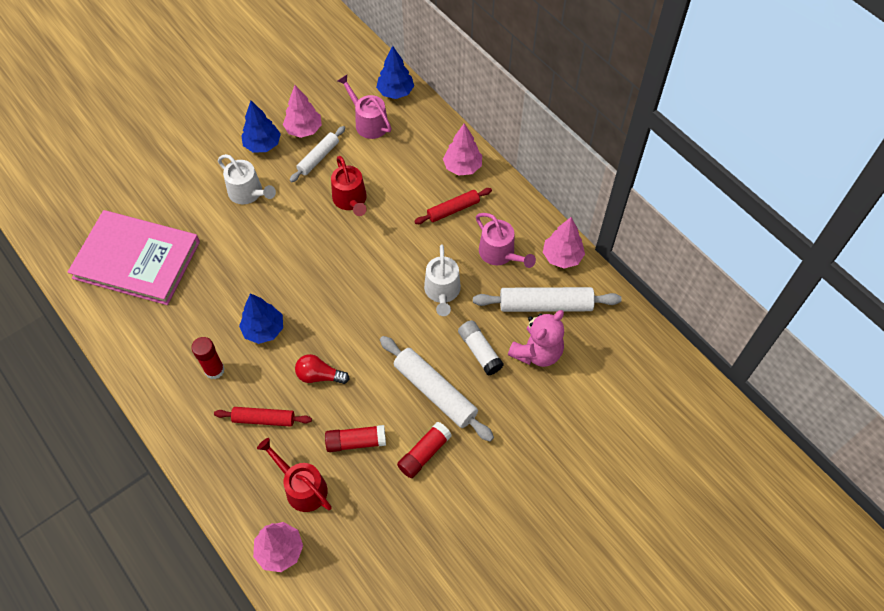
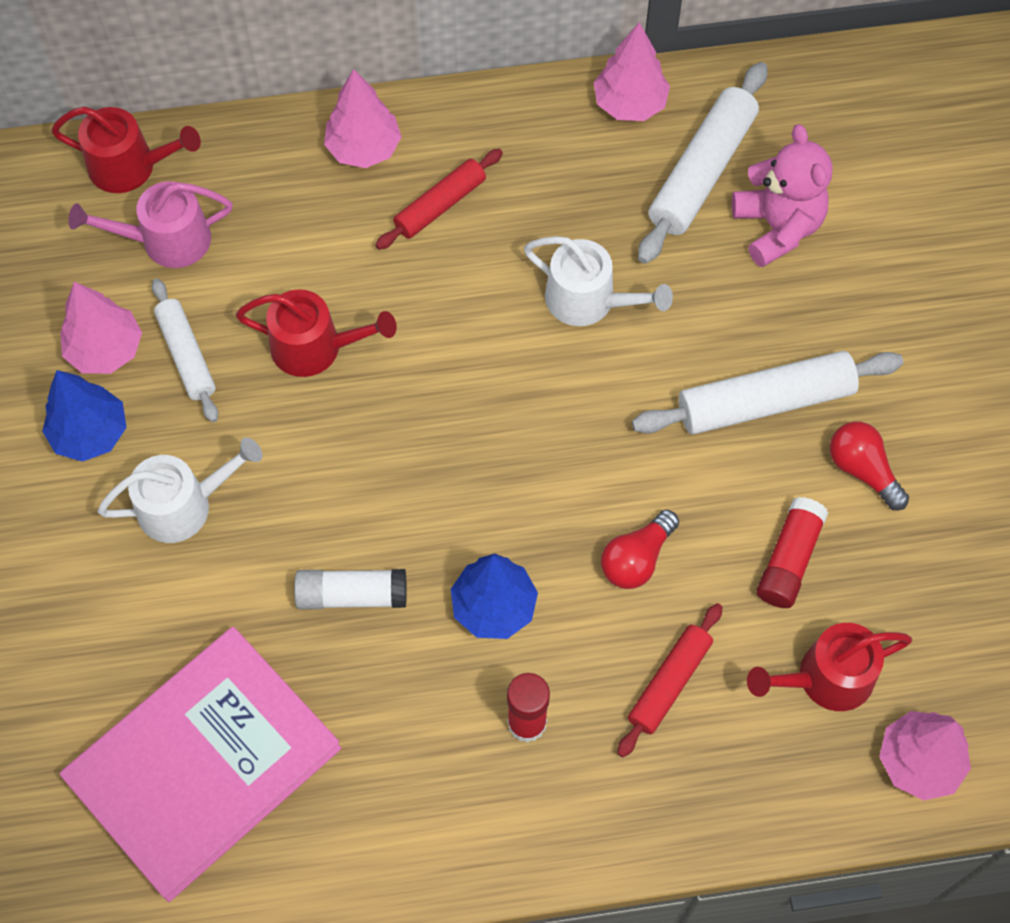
camera: 60 degrees left, 5 degrees up
blue tree [376,46,414,99] -> red watering can [51,106,201,193]
red glue stick [397,422,452,478] -> red light bulb [830,421,909,510]
red rolling pin [414,188,492,224] -> red rolling pin turned 45 degrees clockwise [375,149,503,250]
white glue stick [458,320,504,376] -> white glue stick moved to [294,569,407,610]
pink watering can [476,213,536,268] -> none

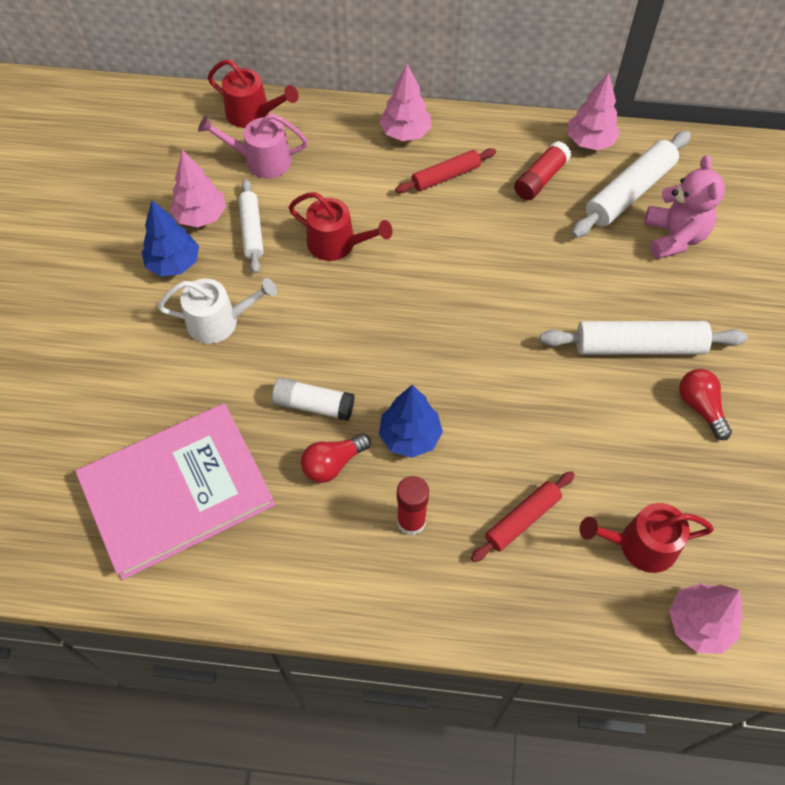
camera: 15 degrees right, 5 degrees down
white watering can [524,236,673,326] -> none
red light bulb [601,510,679,589] -> red light bulb moved to [301,433,371,483]
red glue stick [757,497,828,608] -> red glue stick moved to [514,141,571,200]

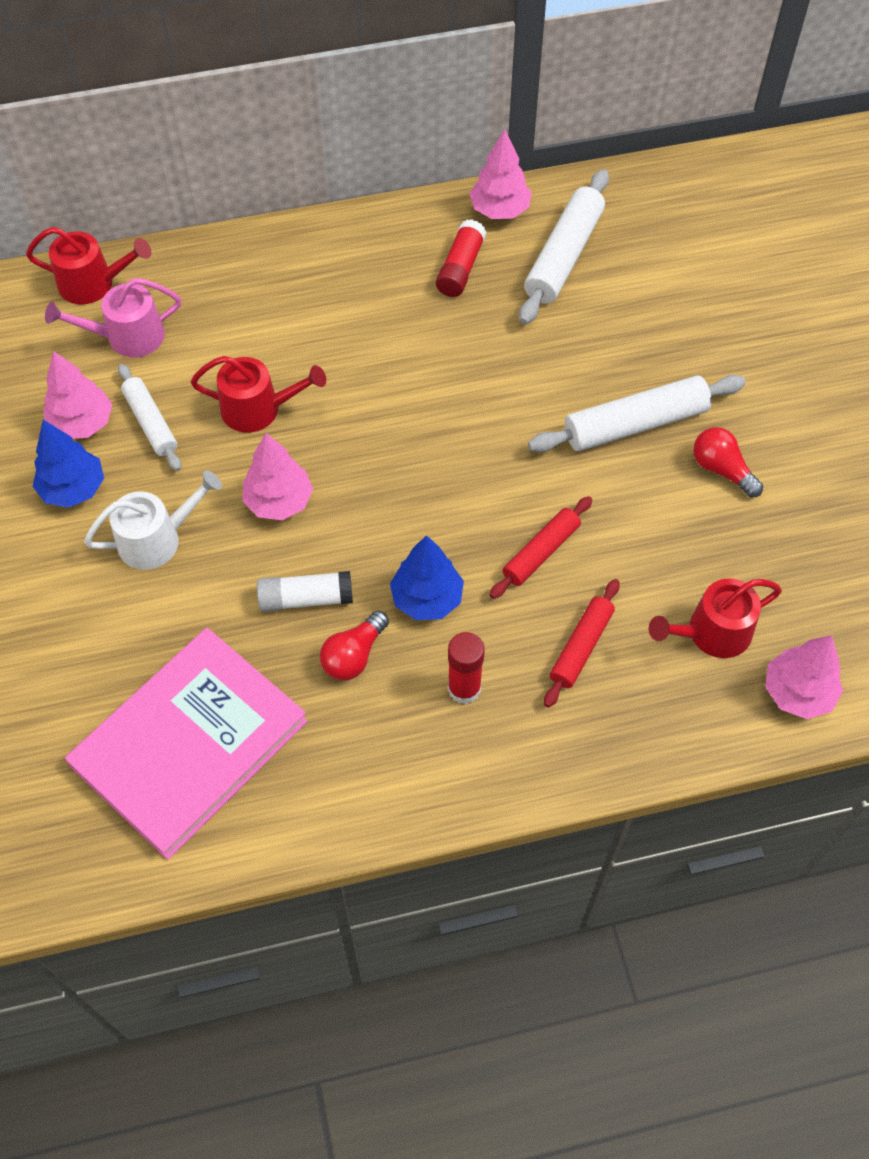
camera: 20 degrees left, 0 degrees up
pink tree [379,64,431,141] -> pink tree moved to [242,433,313,520]
red rolling pin [395,148,496,193] -> red rolling pin moved to [490,496,592,599]
pink teddy bear [644,155,725,259] -> none

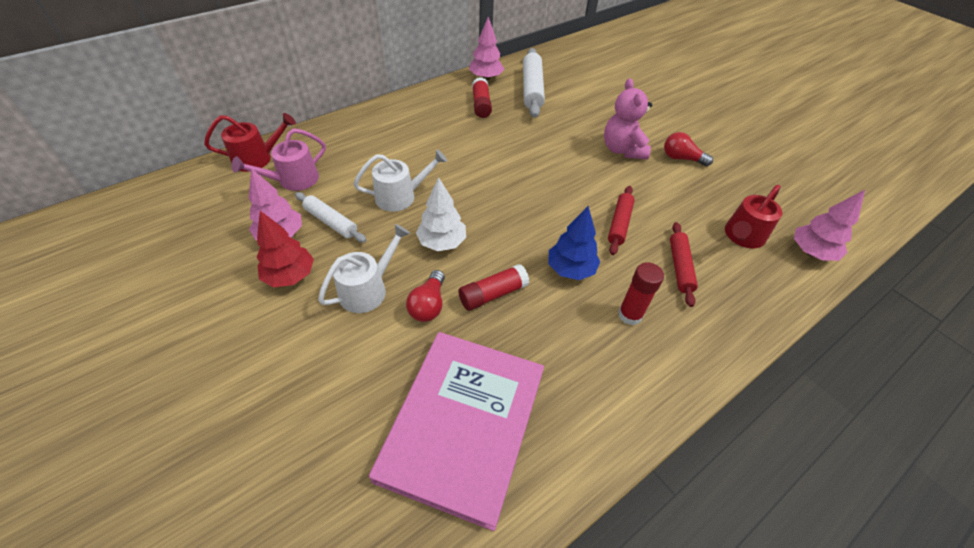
camera: 25 degrees left, 10 degrees down
blue tree [33,420,104,508] -> red tree [256,211,314,287]
red watering can [191,356,326,433] -> white watering can [353,149,447,212]
pink tree [242,433,313,520] -> white tree [416,177,466,251]
white glue stick [257,571,353,612] -> red glue stick [458,264,529,311]
red light bulb [320,611,389,680] -> red light bulb moved to [406,270,445,322]
white rolling pin [528,375,746,453] -> pink teddy bear [604,78,652,159]

